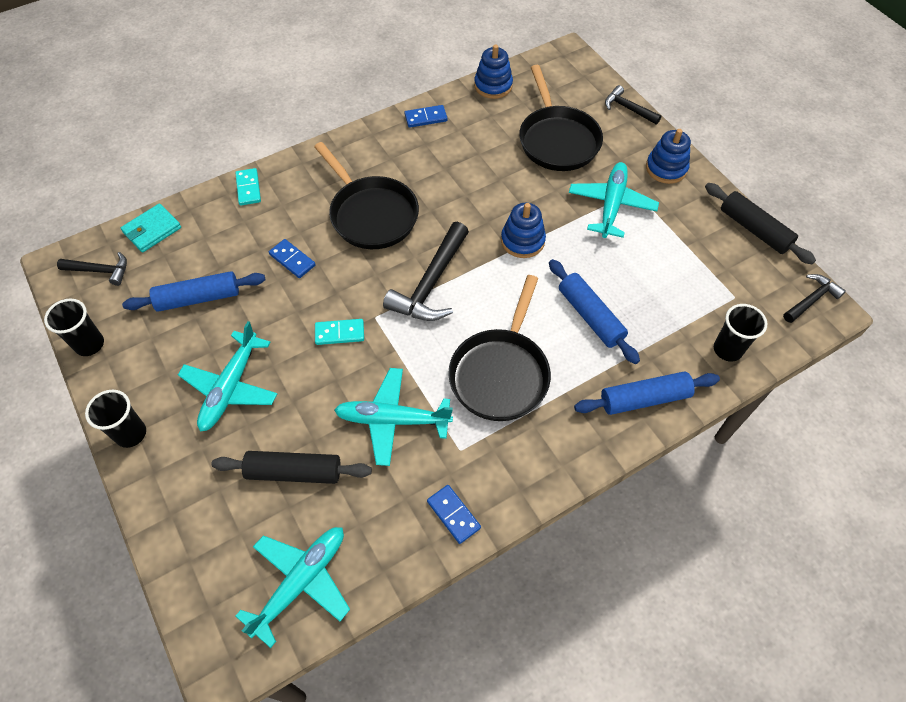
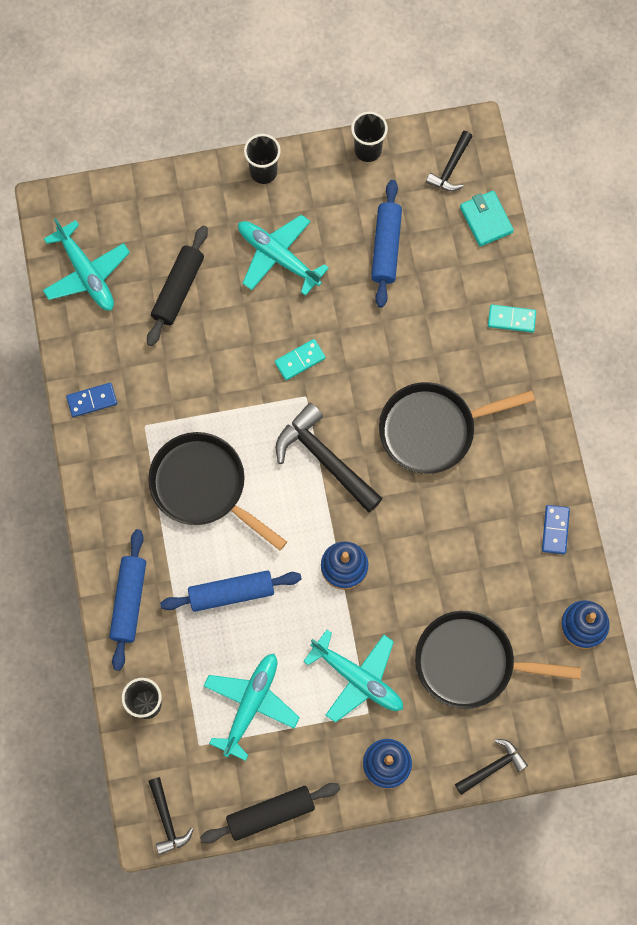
camera: 110 degrees right, 15 degrees up
blue domino [269,239,316,278] -> none
turquoise domino [315,319,364,345] -> turquoise domino turned 45 degrees clockwise [275,339,326,380]
turquoise plane [334,368,453,466] -> turquoise plane moved to [204,654,300,761]

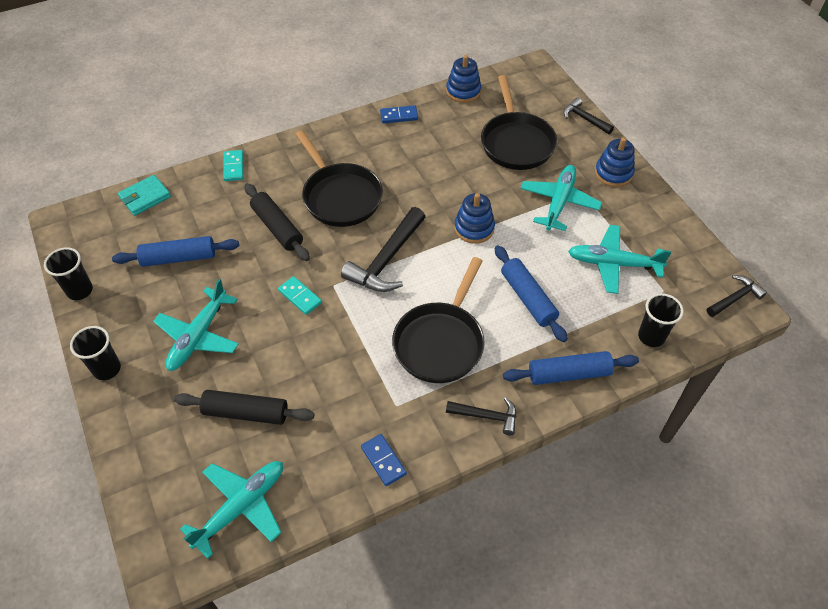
camera: 105 degrees left, 20 degrees down
black rolling pin [200,783,340,844] -> black rolling pin moved to [244,183,310,261]
black hammer [426,131,472,191] -> black hammer moved to [446,397,516,435]

